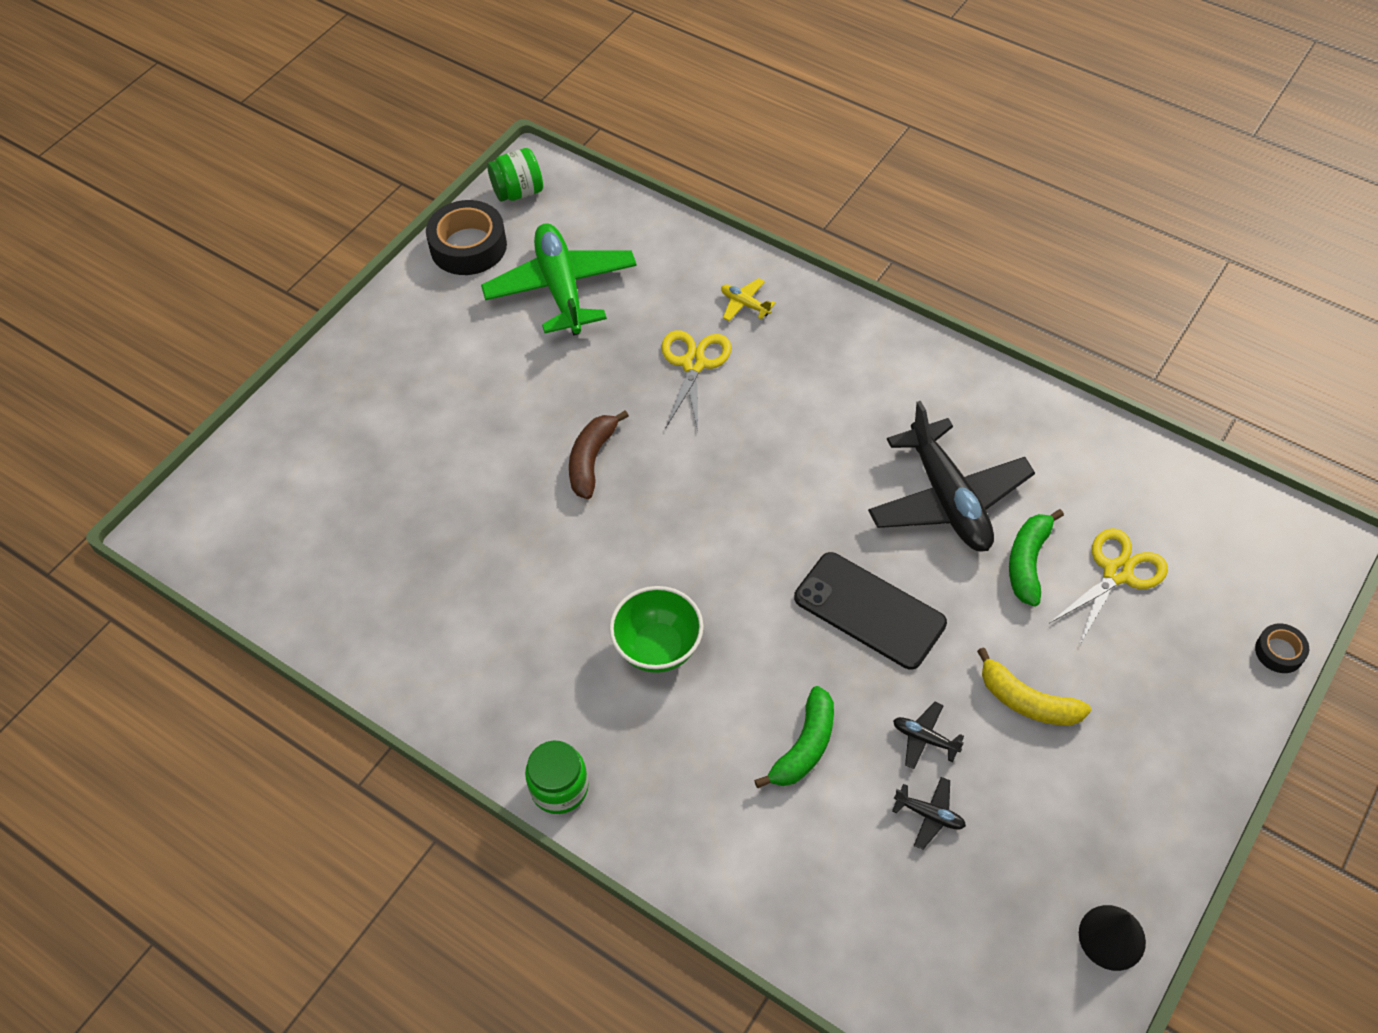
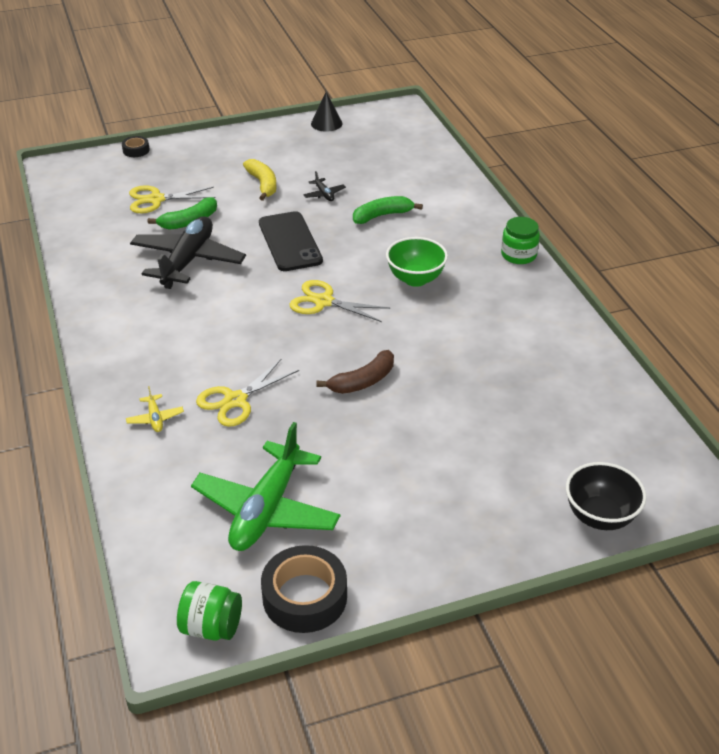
camera: 145 degrees left, 15 degrees down
black plane [892,777,966,850] -> none
none -> yellow scissors [289,280,390,322]
none -> black bowl [566,462,647,530]

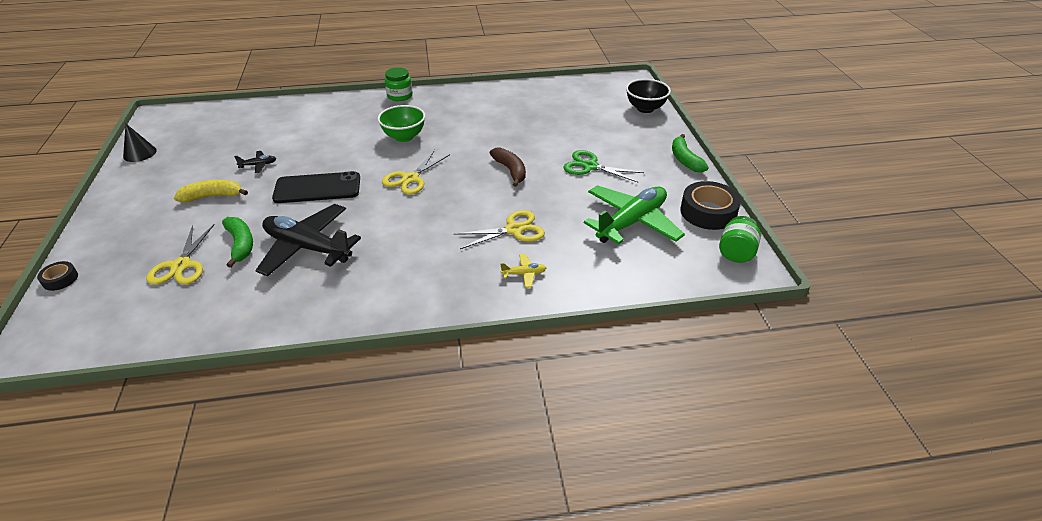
camera: 80 degrees left, 0 degrees up
green plane [191,422,340,551] -> green plane turned 75 degrees counterclockwise [584,185,685,244]
yellow scissors [196,358,299,427] -> yellow scissors turned 75 degrees counterclockwise [454,210,545,249]
green banana [353,196,423,224] -> green banana moved to [672,134,709,172]
none -> green scissors [564,150,644,183]

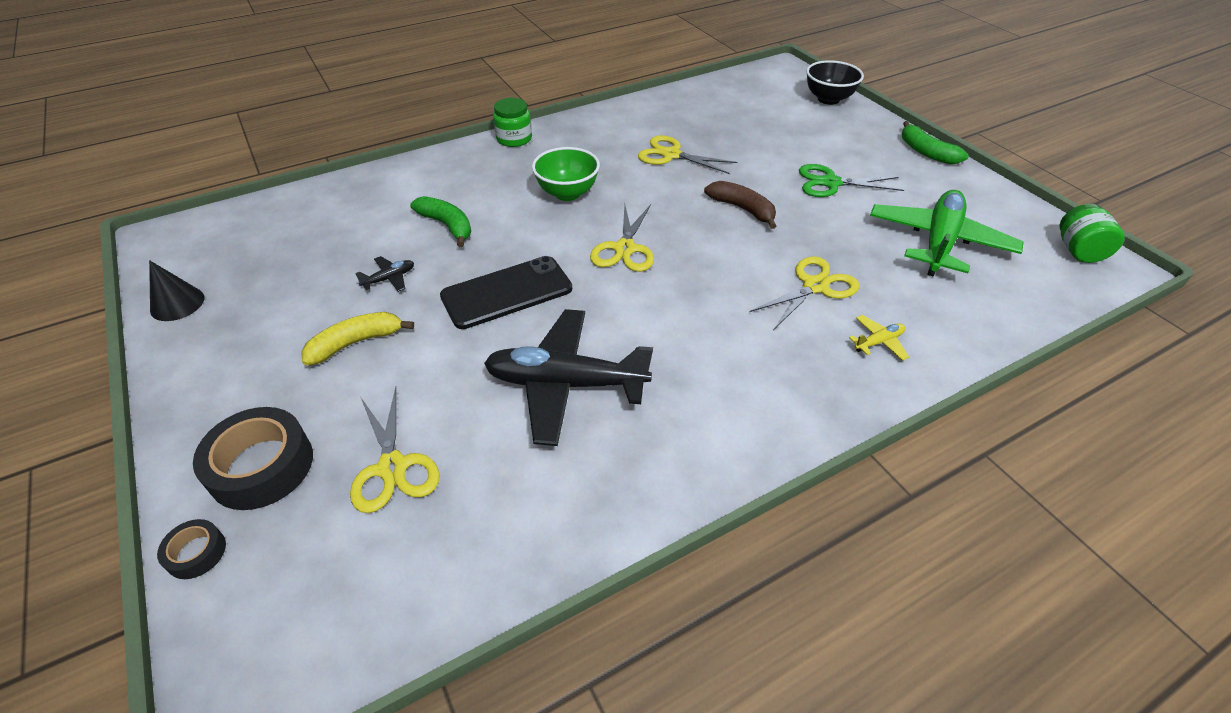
camera: 20 degrees left, 5 degrees up
green banana [222,217,253,268] -> green banana moved to [410,196,471,247]
black tape [680,181,741,230] -> black tape moved to [193,407,313,510]
none -> yellow scissors [638,135,737,174]

